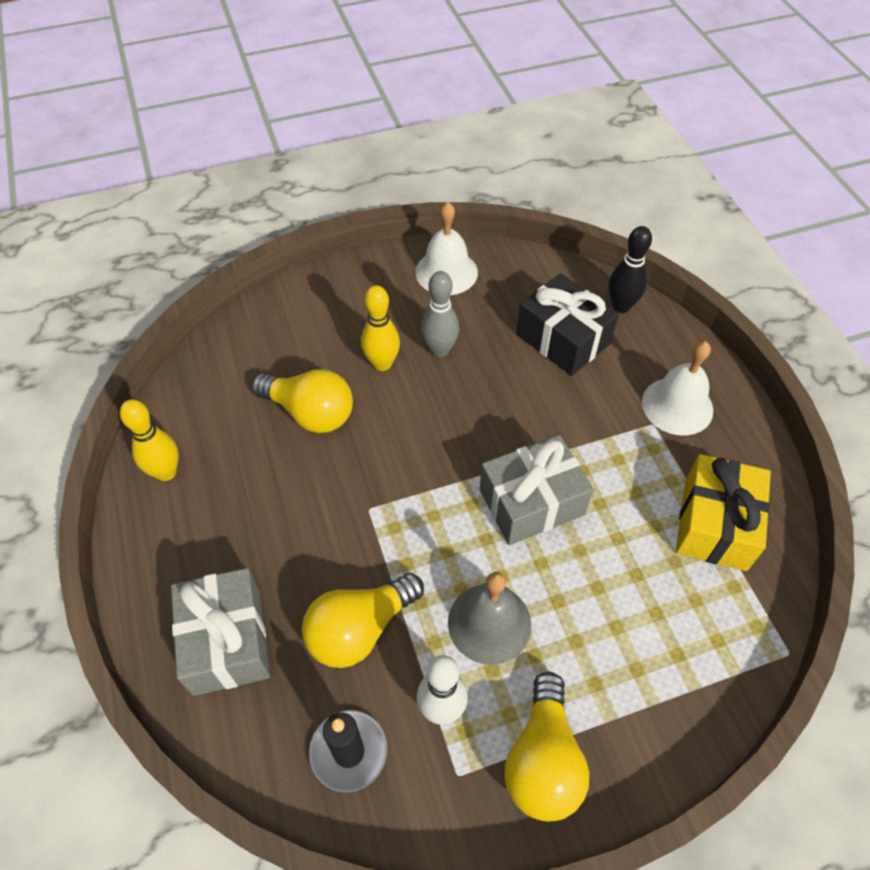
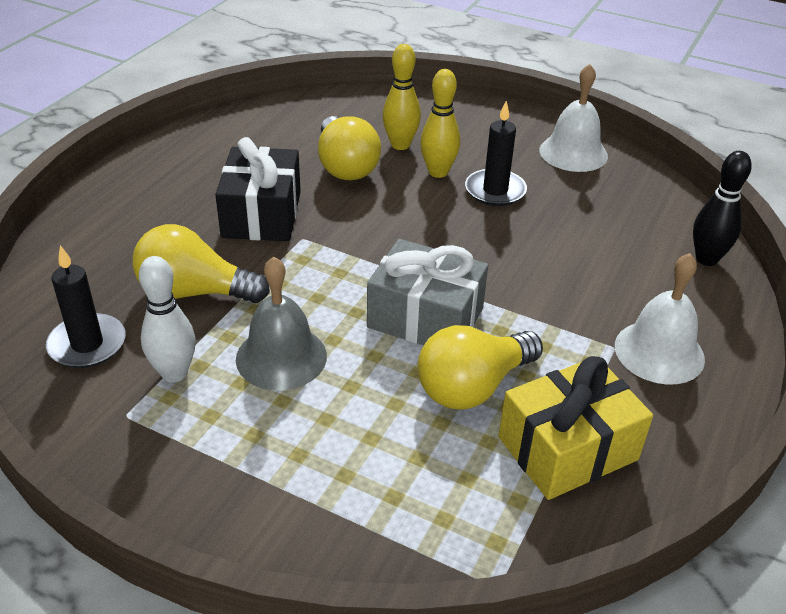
camera: 45 degrees right, 15 degrees down
yellow bowling pin [120,399,179,481] -> yellow bowling pin moved to [382,44,421,150]
grey gift [171,568,270,696] -> none
grey bowling pin [421,271,459,357] -> black candle [465,100,527,206]
yellow light bulb [505,672,589,821] -> yellow light bulb moved to [418,325,543,410]
black gift [516,273,619,376] -> black gift moved to [215,137,301,241]

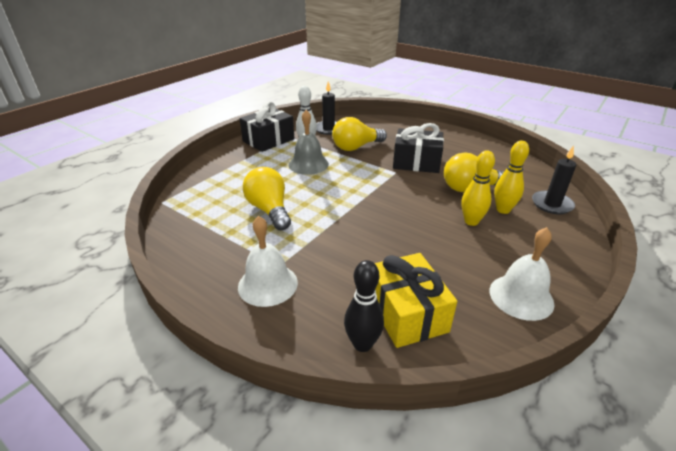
camera: 100 degrees right, 5 degrees down
yellow light bulb [132,224,270,303] -> yellow light bulb turned 135 degrees counterclockwise [332,117,387,151]
grey gift [367,239,488,345] -> none
black candle [465,100,527,206] -> black candle moved to [532,145,576,214]
yellow gift [498,356,653,500] -> yellow gift moved to [375,253,457,348]
none -> black gift [239,101,294,152]

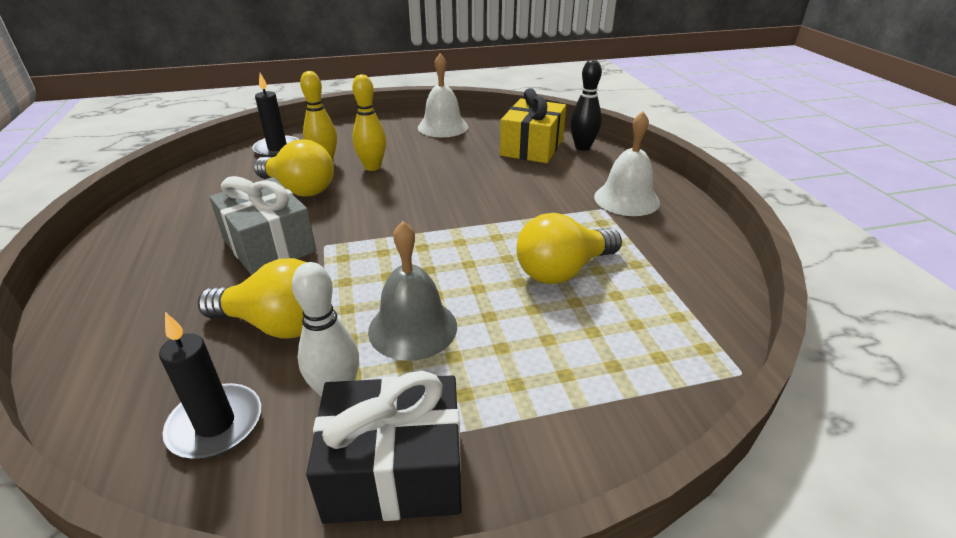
camera: 140 degrees left, 0 degrees up
yellow light bulb [243,167,291,230] -> yellow light bulb turned 45 degrees clockwise [516,213,622,284]
black gift [393,123,444,173] -> grey gift [209,176,316,275]

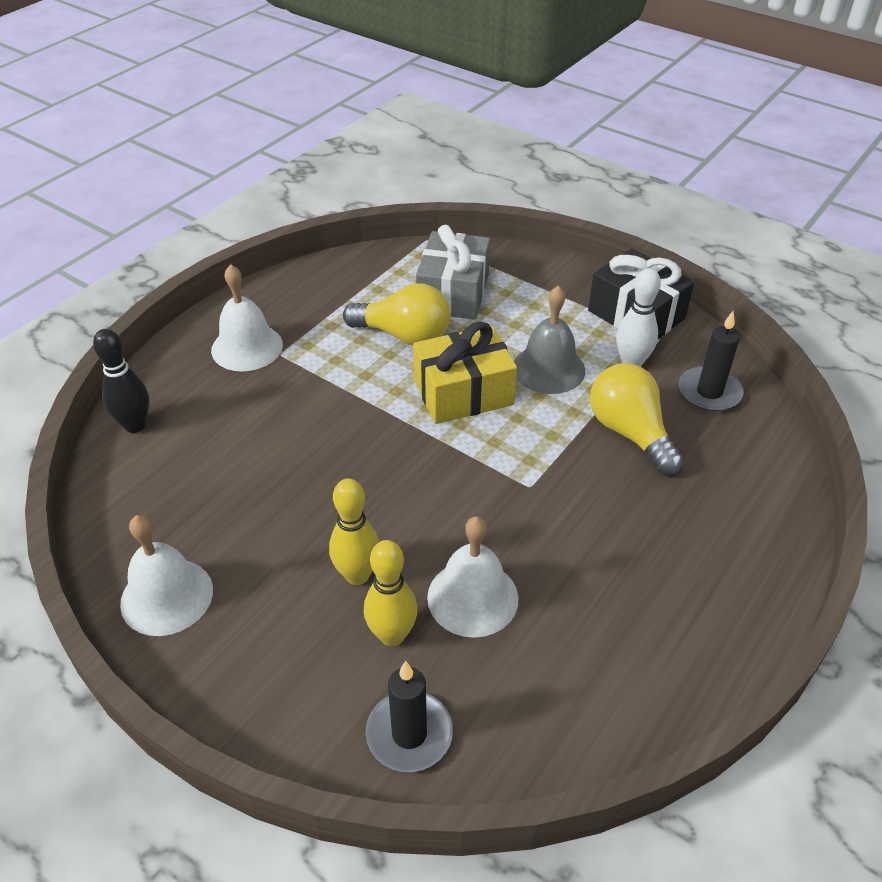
camera: 130 degrees left, 10 degrees up
grey gift [209,176,316,275] -> grey gift moved to [416,225,490,320]
yellow light bulb [254,139,334,197] -> white bell [427,516,519,638]
yellow gift [500,88,566,163] -> yellow gift moved to [413,322,517,424]

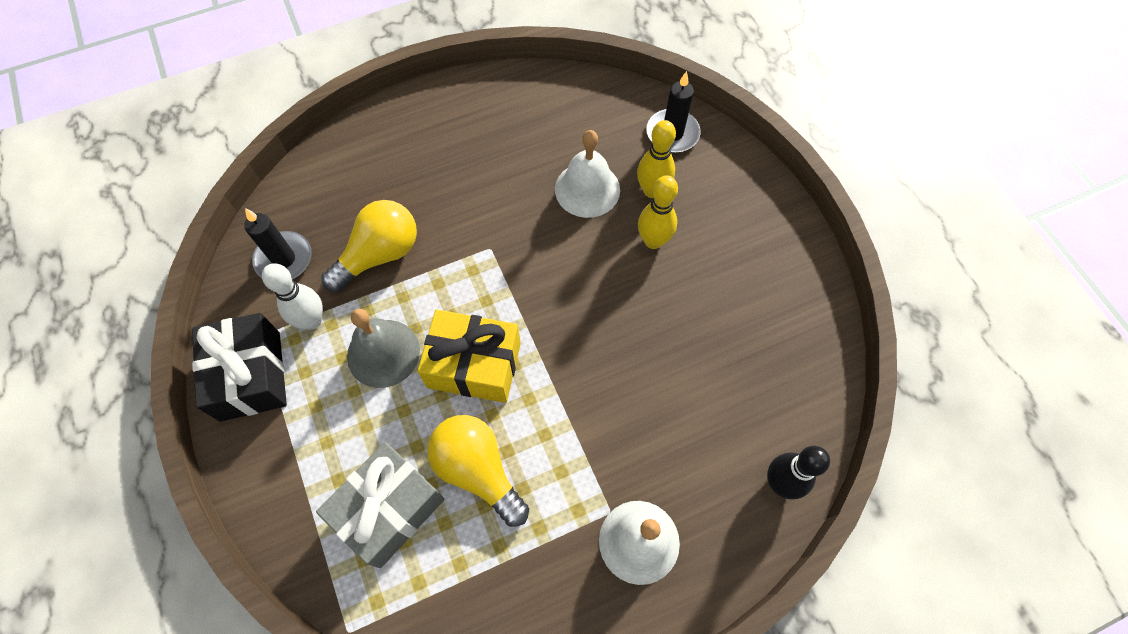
camera: 150 degrees left, 20 degrees up
white bell [120,515,213,636] -> none
yellow light bulb [590,363,683,475] -> yellow light bulb turned 135 degrees counterclockwise [321,200,417,292]

